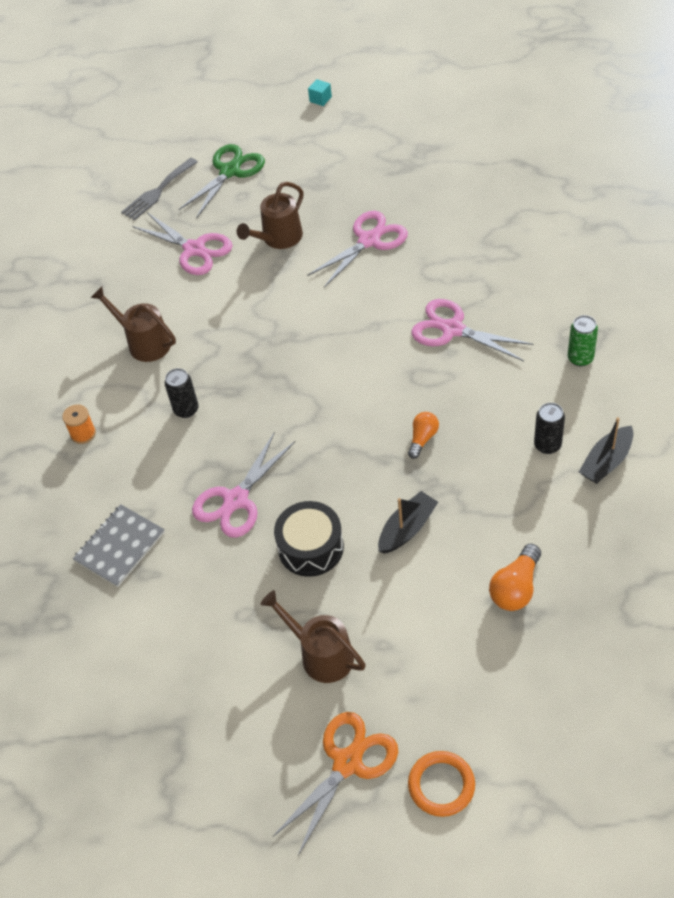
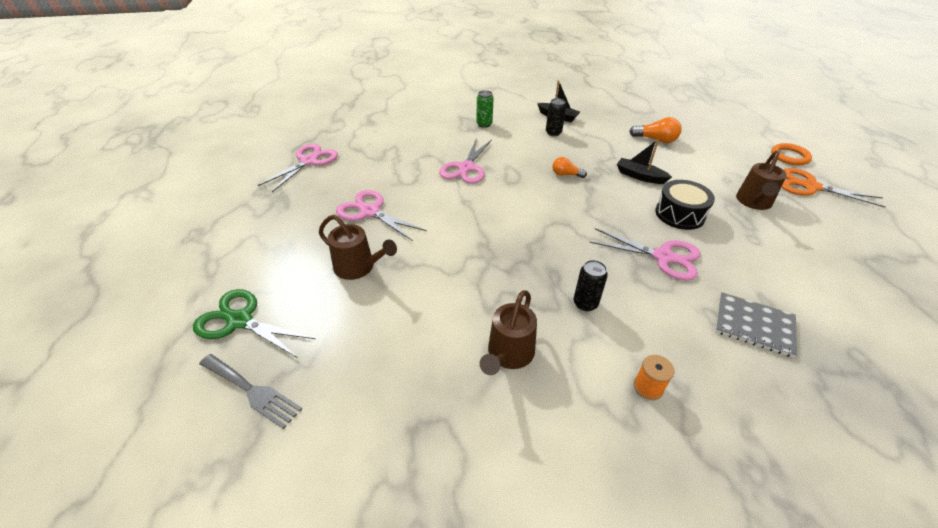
camera: 105 degrees left, 10 degrees down
pink scissors [132,212,233,275] -> pink scissors moved to [258,144,338,192]
turquoise cube [308,79,332,106] -> none

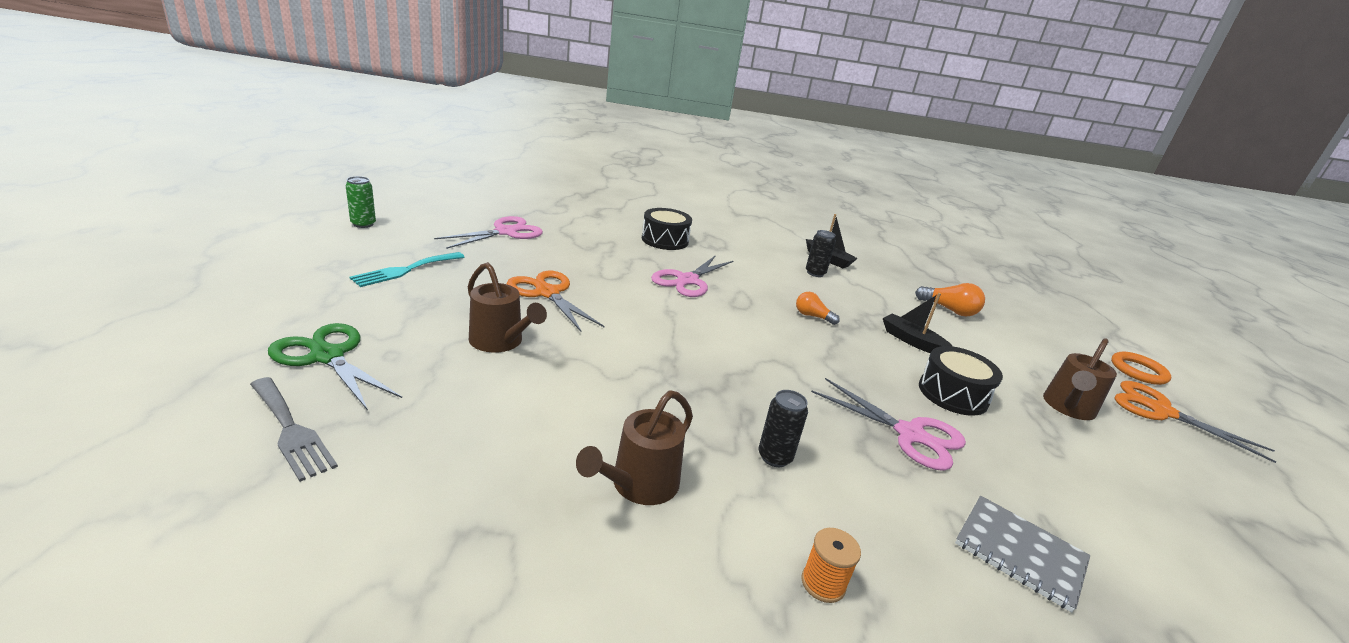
camera: 10 degrees right, 15 degrees down
pink scissors [336,190,427,241] -> orange scissors [506,271,605,332]
green can [476,90,494,128] -> green can moved to [346,176,376,228]
none -> turquoise fork [350,252,464,287]
none -> black drum [642,208,692,250]

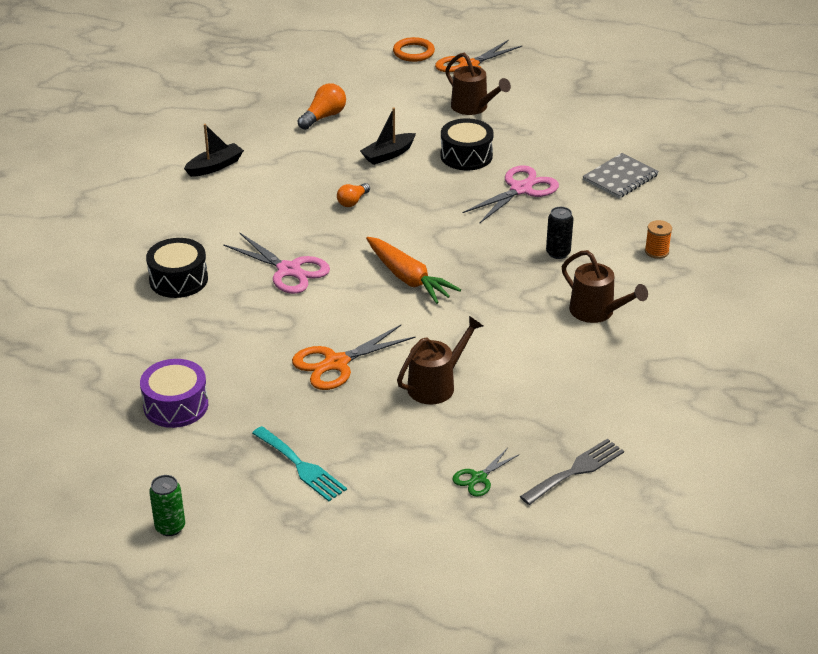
camera: 80 degrees left, 10 degrees up
green scissors [268,323,402,411] -> green scissors [453,448,520,497], size x0.56
pink scissors [434,216,543,249] -> purple drum [140,359,208,428]
black can [806,230,836,277] -> none
none -> orange carrot [366,237,461,304]

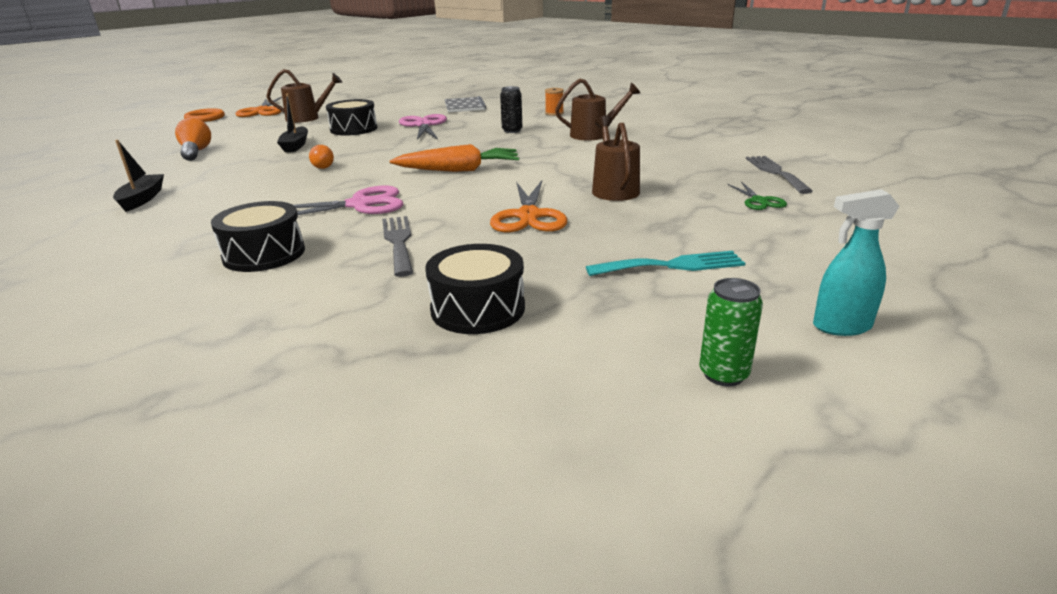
camera: 55 degrees left, 10 degrees down
purple drum [140,359,208,428] -> black drum [425,244,525,334]
none -> grey fork [382,216,413,277]
none -> turquoise spray bottle [813,189,899,336]

